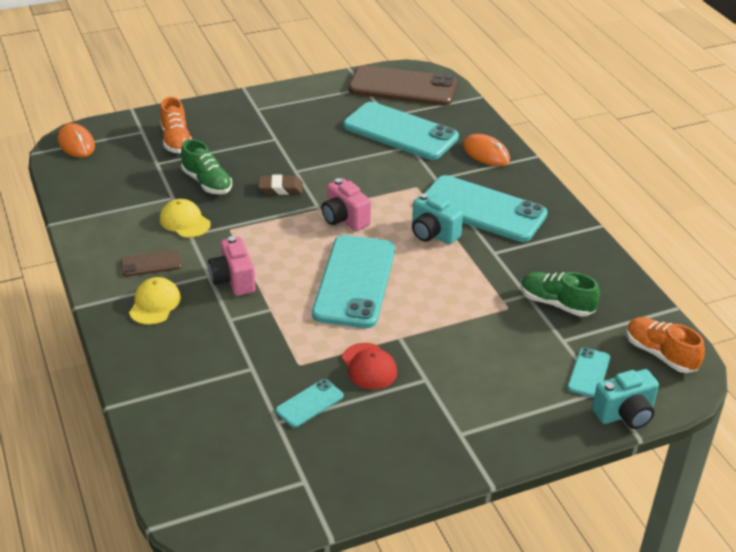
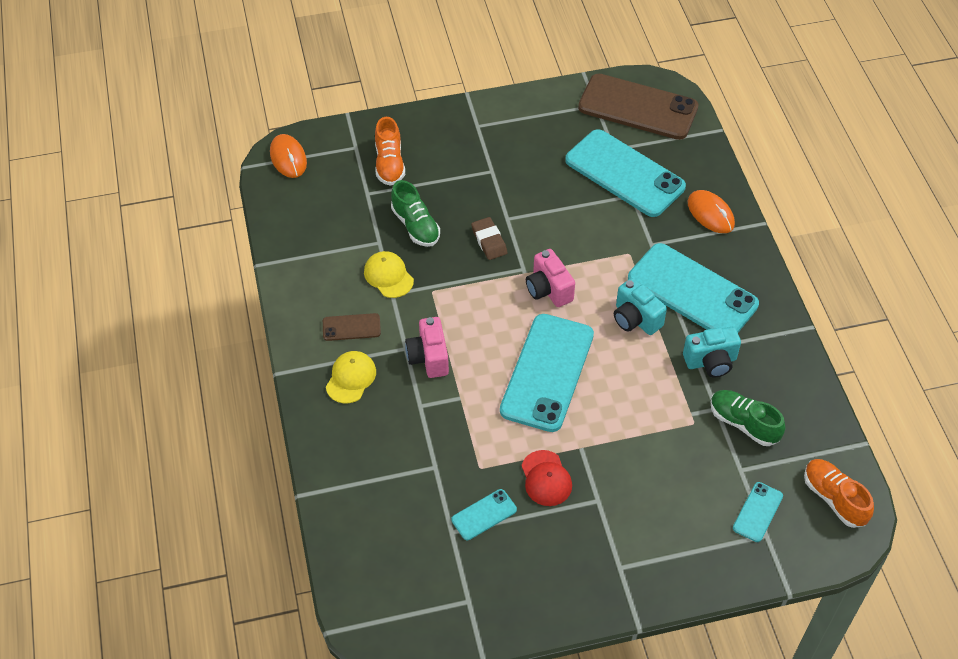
camera: 10 degrees right, 15 degrees up
brown eraser [258,175,303,195] -> brown eraser turned 60 degrees clockwise [471,217,507,260]
turquoise camera [592,369,659,429] -> turquoise camera moved to [683,327,741,377]

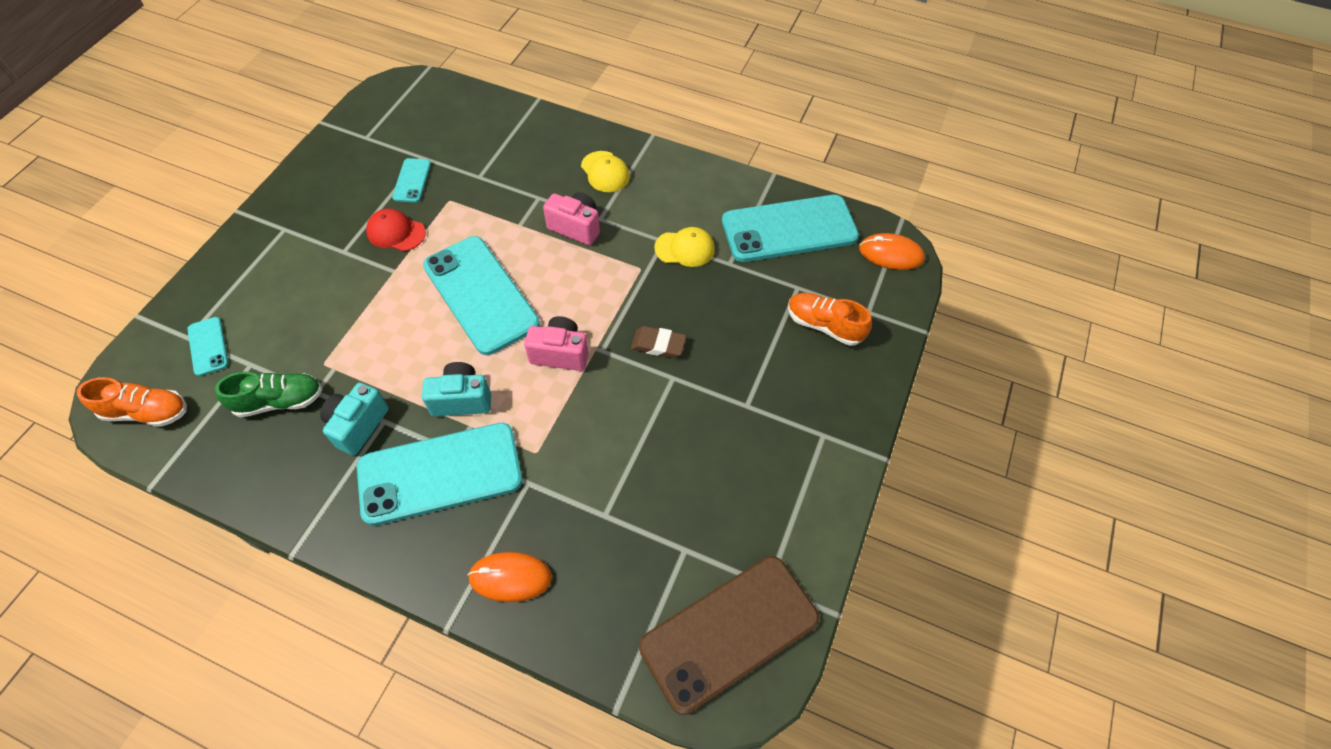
camera: 125 degrees right, 5 degrees up
brown phone [323,313,381,341] -> none
green shoe [391,180,440,247] -> none
turquoise phone [565,129,686,217] -> turquoise phone moved to [722,195,859,262]

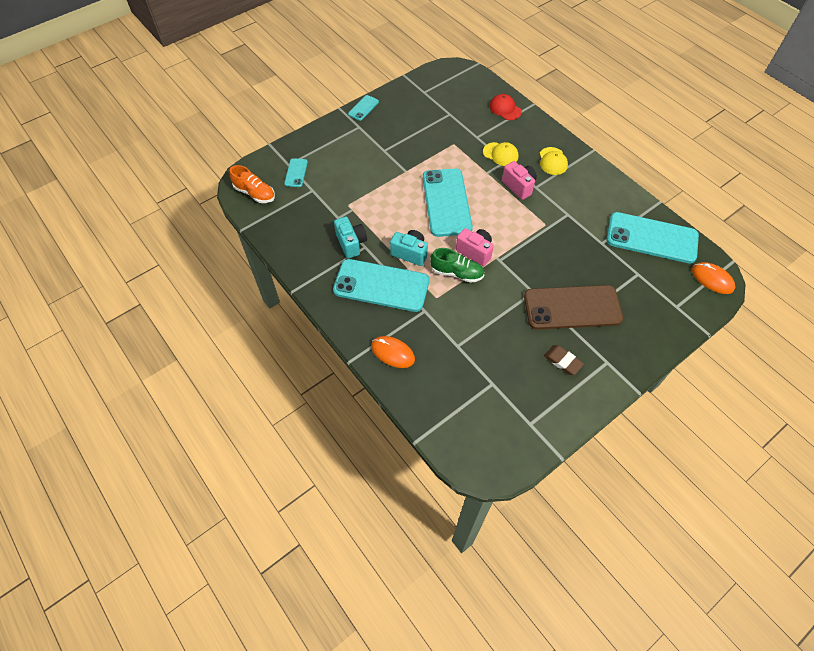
camera: 30 degrees right, 0 degrees up
green shoe [215,372,323,417] -> green shoe moved to [430,248,484,283]
turquoise camera [320,383,389,455] -> turquoise camera turned 105 degrees clockwise [334,217,367,259]
red cap [366,209,426,251] -> red cap moved to [489,94,522,120]
turquoise phone [392,158,431,202] -> turquoise phone moved to [348,95,379,121]
brown eraser [631,326,687,358] -> brown eraser moved to [544,345,584,375]
brown phone [639,556,819,715] -> brown phone moved to [524,285,623,330]
yellow cap [654,227,715,267] -> yellow cap moved to [483,142,518,166]
orange shoe [788,293,872,346] -> none

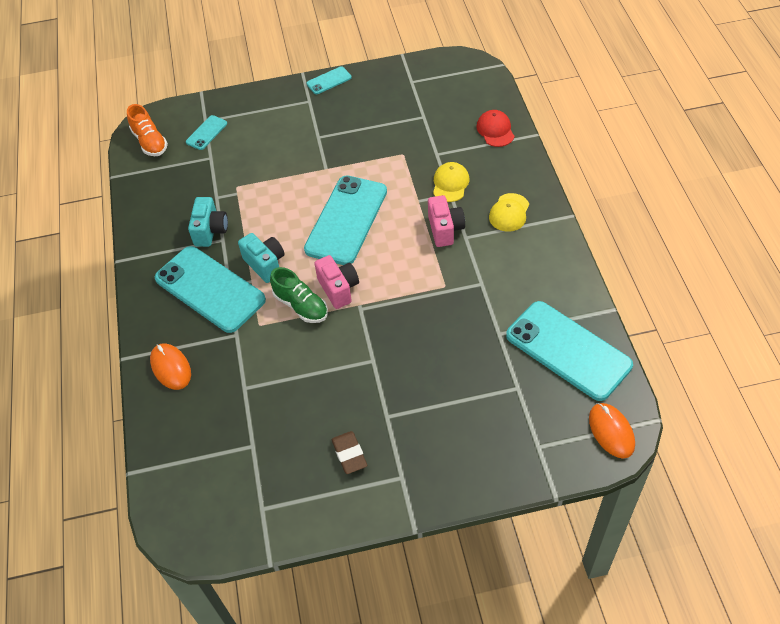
camera: 30 degrees right, 5 degrees down
yellow cap [483,142,518,166] -> yellow cap turned 135 degrees counterclockwise [433,162,469,202]
brown phone [524,285,623,330] -> none

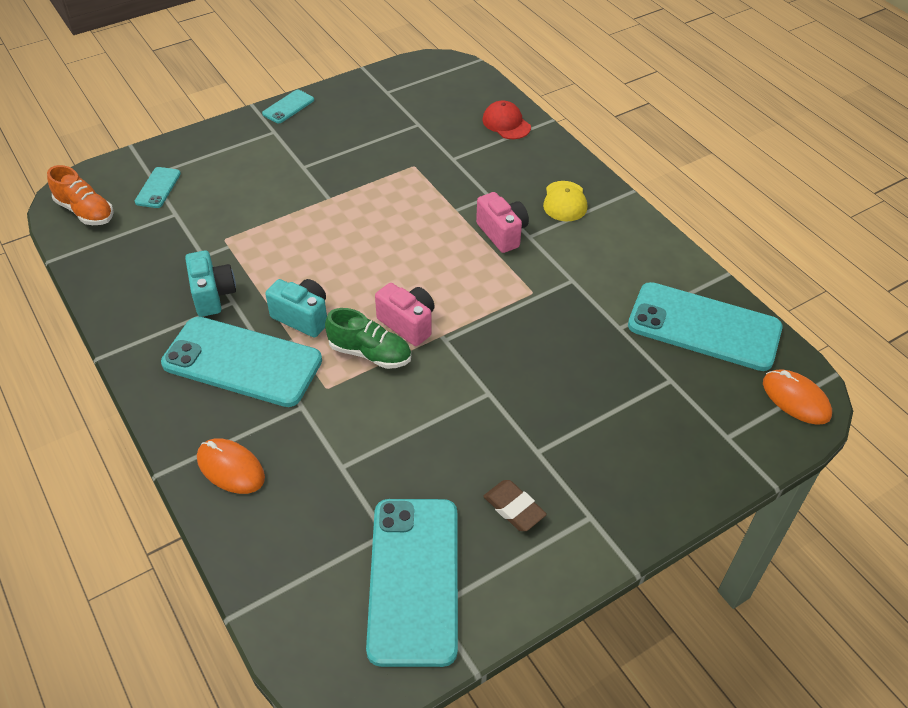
camera: 25 degrees left, 5 degrees down
turquoise phone [304,175,387,265] -> turquoise phone moved to [366,499,458,667]
yellow cap [433,162,469,202] -> none

